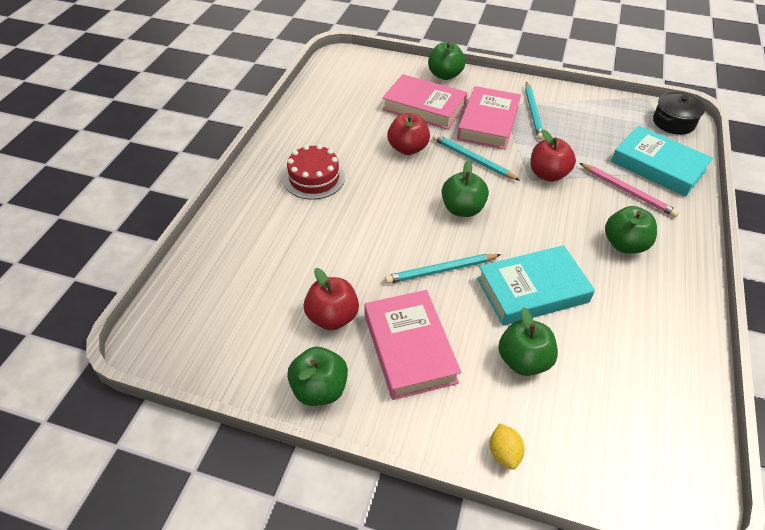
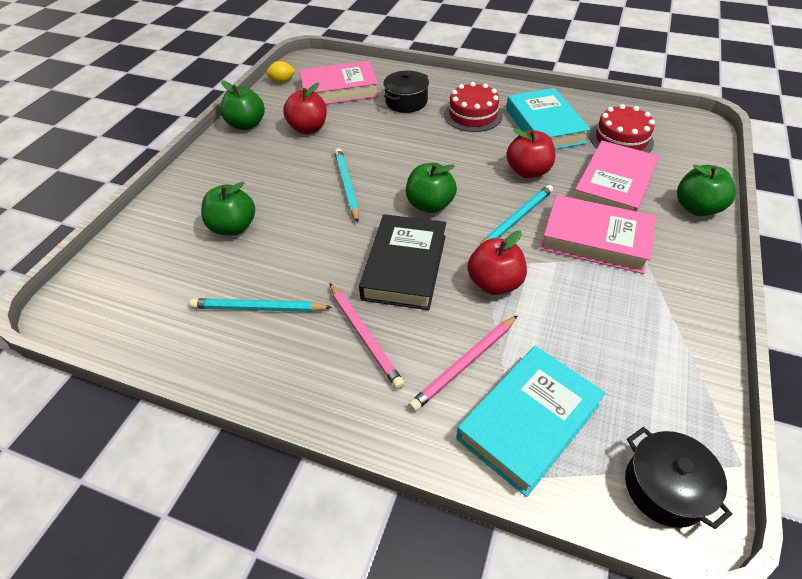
camera: 95 degrees right, 0 degrees up
pink book [364,290,461,400] -> pink book moved to [299,60,379,104]
turquoise book [477,245,595,326] -> turquoise book moved to [506,88,591,150]
yellow lemon [490,423,524,470] -> yellow lemon moved to [266,61,296,83]
turquoise pencil [525,81,544,140] -> turquoise pencil moved to [190,298,332,312]
green apple [605,206,657,254] -> pink pencil [329,283,405,389]
none -> black book [359,214,446,310]
none -> black pot [384,71,429,113]
none -> red cake [590,104,655,153]

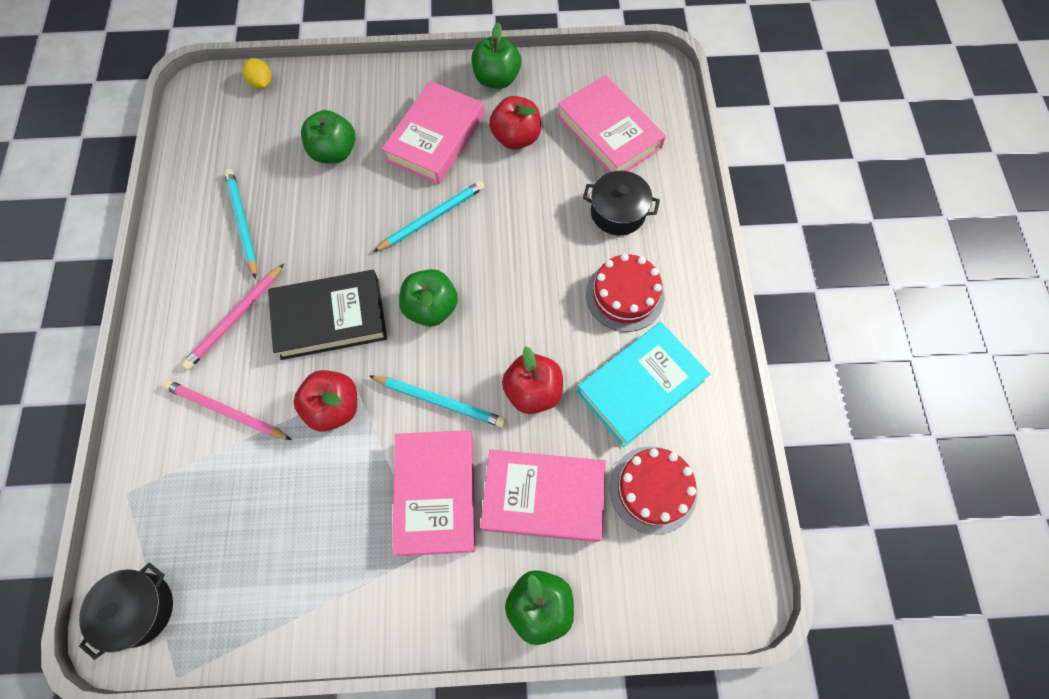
camera: 65 degrees right, 20 degrees up
yellow lemon [266,61,296,83] -> yellow lemon moved to [243,58,271,89]
turquoise book [456,346,606,497] -> none
none -> pink book [382,81,484,185]

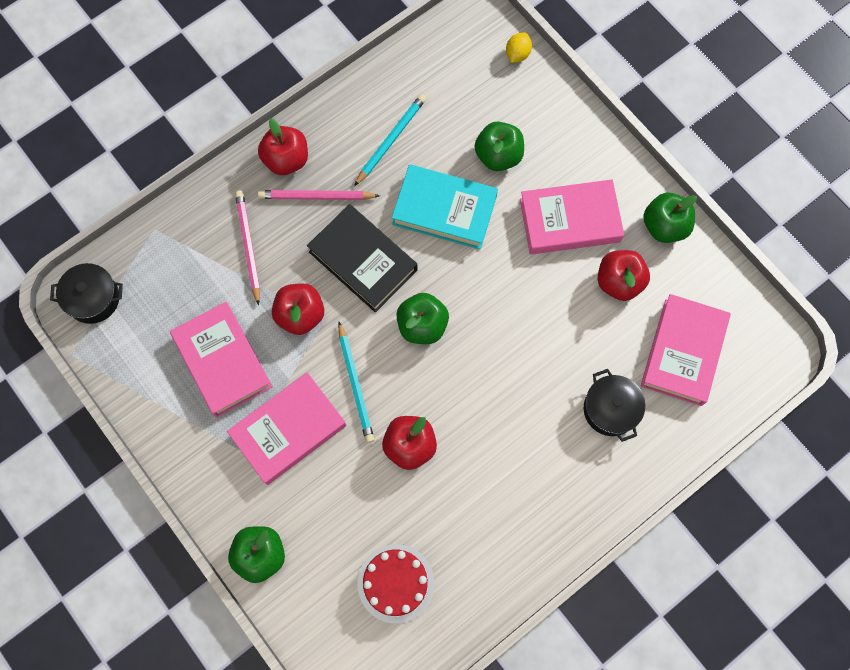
camera: 55 degrees right, 5 degrees up
turquoise pencil [373,181,485,252] -> none
pink book [480,450,606,542] -> pink book moved to [170,302,273,417]
turquoise book [577,322,710,447] -> turquoise book moved to [392,165,498,250]
red cake [586,253,664,332] -> none
none -> red apple [258,118,308,175]

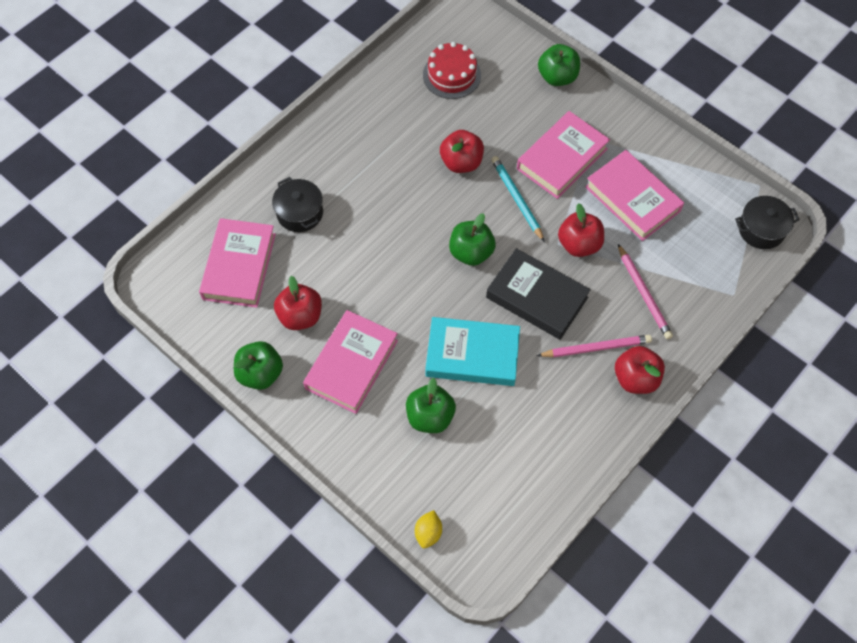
camera: 170 degrees right, 10 degrees down
turquoise pencil [354,94,426,186] -> none
pink book [520,179,624,255] -> pink book turned 45 degrees counterclockwise [303,310,398,414]

